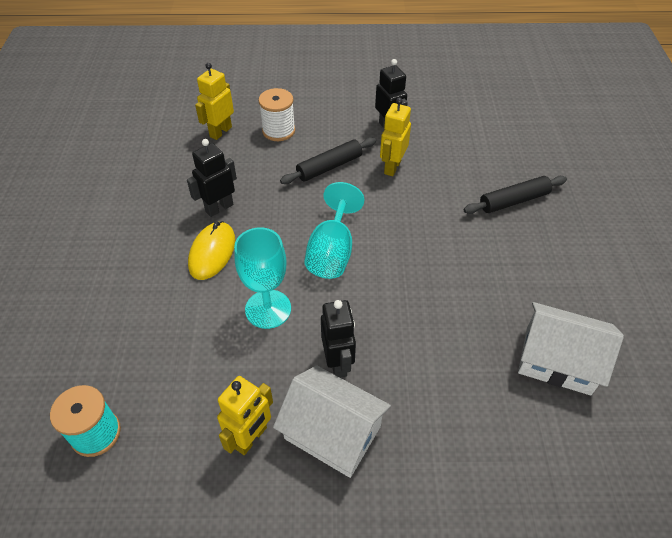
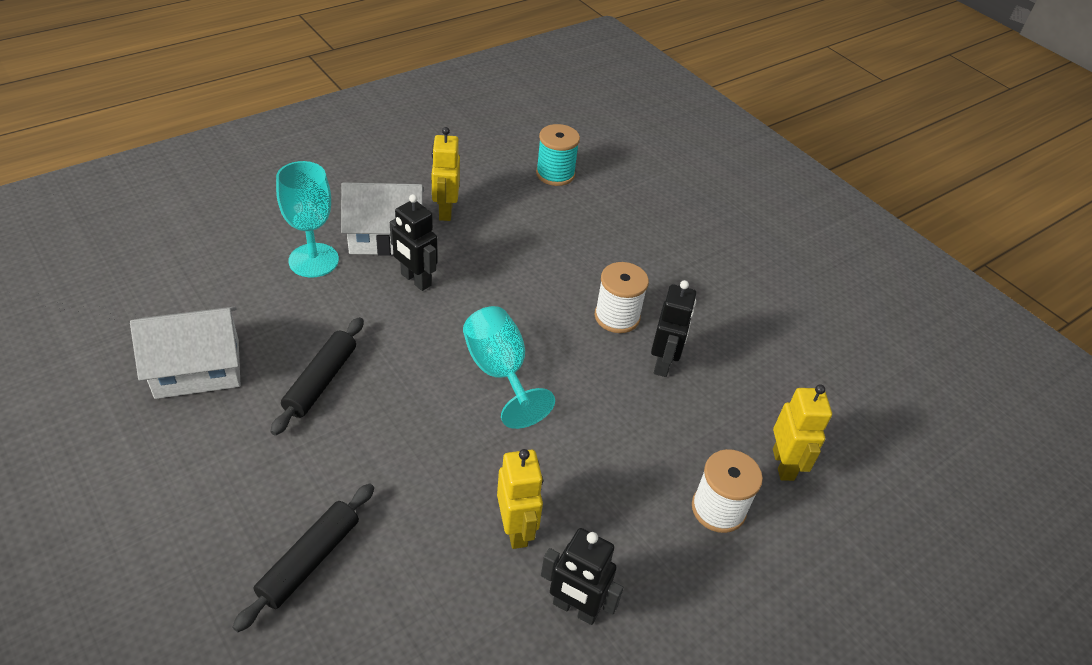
camera: 140 degrees right, 5 degrees down
yellow mouse [188,221,235,280] -> white spool [595,262,649,333]
turquoise goblet [234,227,291,329] -> turquoise goblet moved to [276,161,339,278]
black rolling pin [280,137,376,184] -> black rolling pin moved to [271,317,363,435]

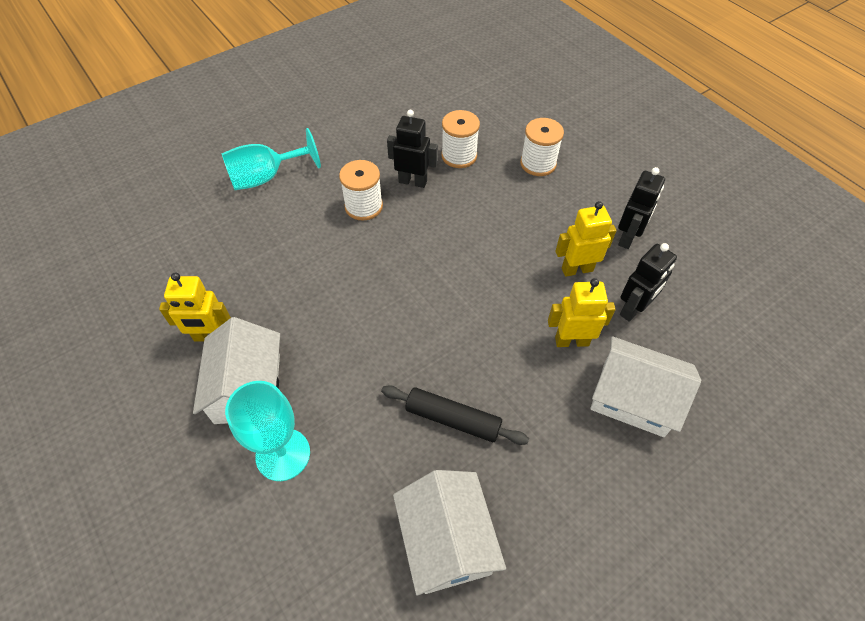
camera: 85 degrees left, 10 degrees up
black rolling pin [232,483,374,632] -> white house [590,336,701,437]
black robot [390,194,438,291] -> black robot moved to [620,243,677,322]
turquoise goblet [463,306,555,429] -> turquoise goblet moved to [221,128,321,190]
turquoise spool [536,124,580,186] -> none
yellow robot [773,385,832,481] -> yellow robot moved to [548,278,616,347]
none -> white spool [441,110,480,168]

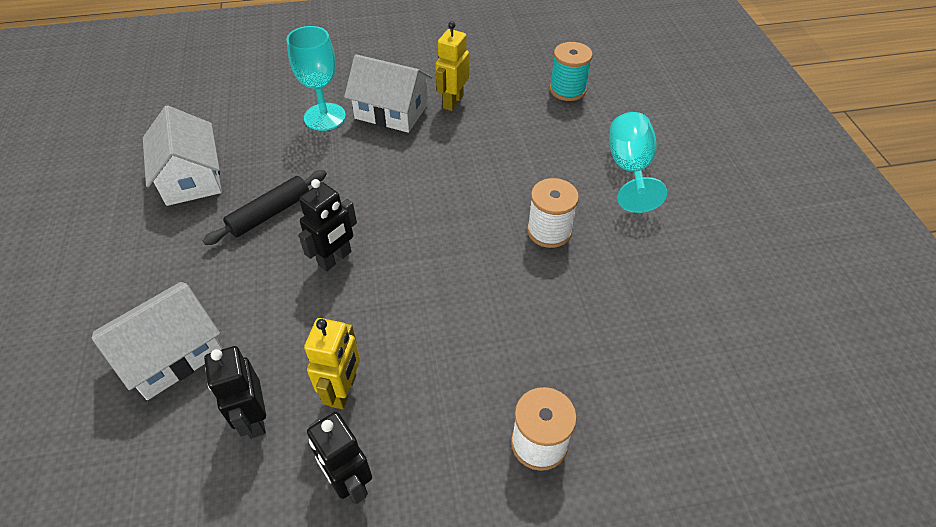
camera: 115 degrees right, 5 degrees down
black robot [387,110,438,188] -> black robot moved to [299,179,357,272]
white house [393,470,506,596] -> white house turned 60 degrees clockwise [143,105,222,206]
white spool [441,110,480,168] -> none
yellow robot [548,278,616,347] -> none
none -> turquoise spool [550,42,593,101]

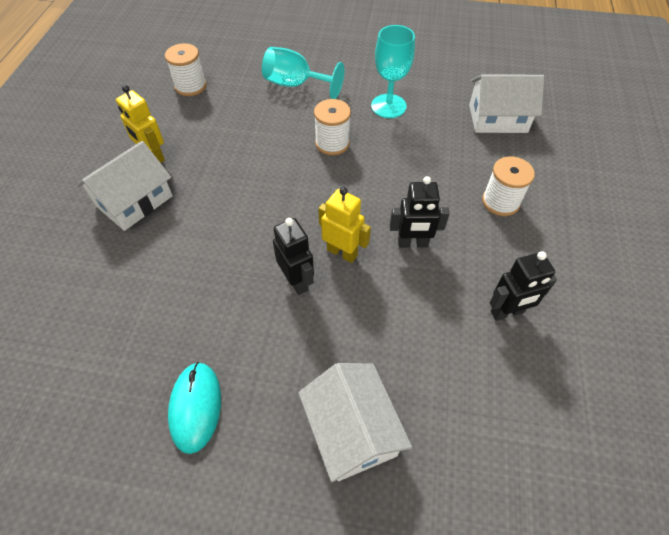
camera: 70 degrees left, 5 degrees up
white house [143,105,222,206] -> white house moved to [469,75,544,133]
black rolling pin [203,170,327,245] -> none
black robot [204,346,266,438] -> black robot moved to [390,176,450,248]
turquoise goblet [287,26,346,131] -> turquoise goblet moved to [371,25,415,118]
yellow robot [304,318,360,409] -> yellow robot moved to [318,187,371,263]
turquoise spool [550,42,593,101] -> white spool [165,43,207,96]
none -> turquoise mouse [168,362,221,454]

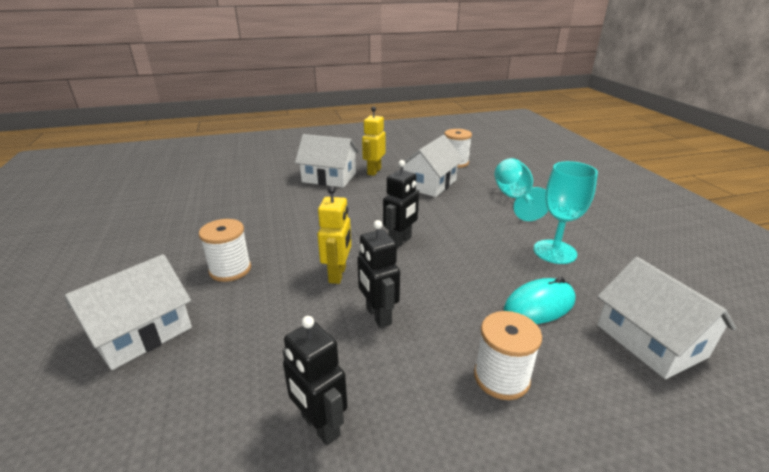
camera: 65 degrees right, 25 degrees down
turquoise mouse [168,362,221,454] -> turquoise mouse moved to [504,277,576,324]
black robot [273,218,314,295] -> black robot moved to [383,160,419,248]
white spool [314,99,351,155] -> white spool moved to [199,219,251,282]
none -> white house [398,135,464,197]

